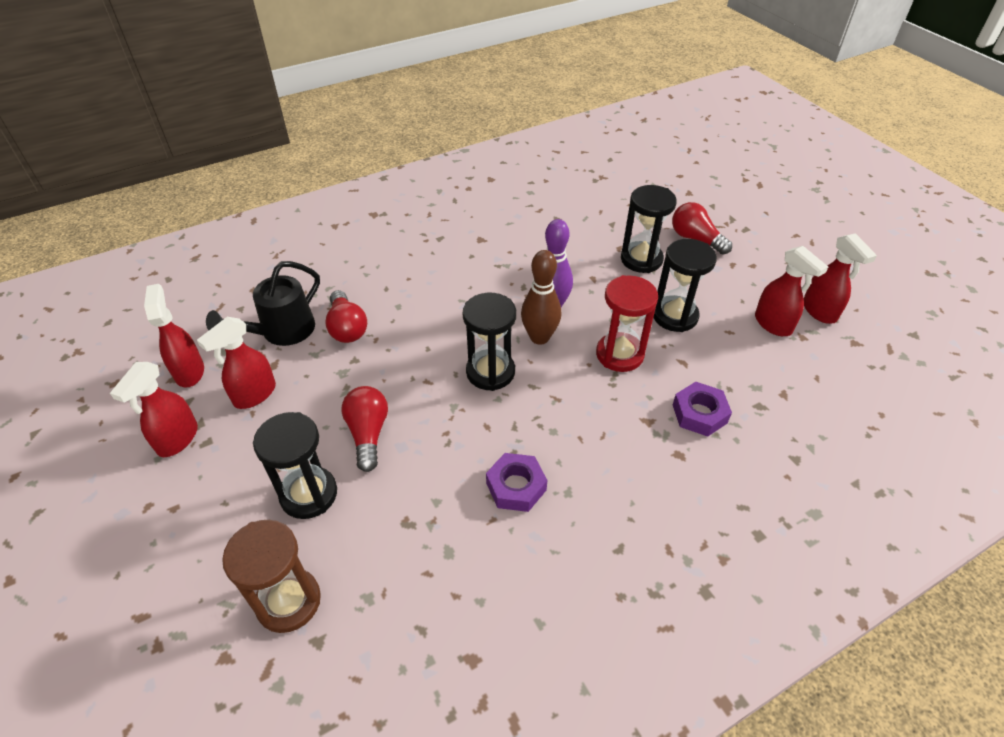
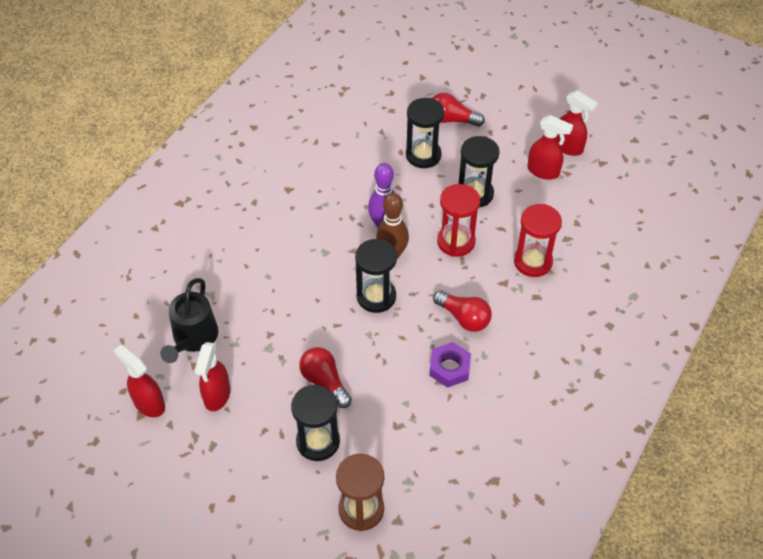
camera: 30 degrees left, 5 degrees up
red spray bottle [110,362,198,457] -> none
red light bulb [325,290,367,343] -> red light bulb moved to [433,290,492,332]
purple nut [673,382,732,437] -> red hourglass [514,204,562,277]

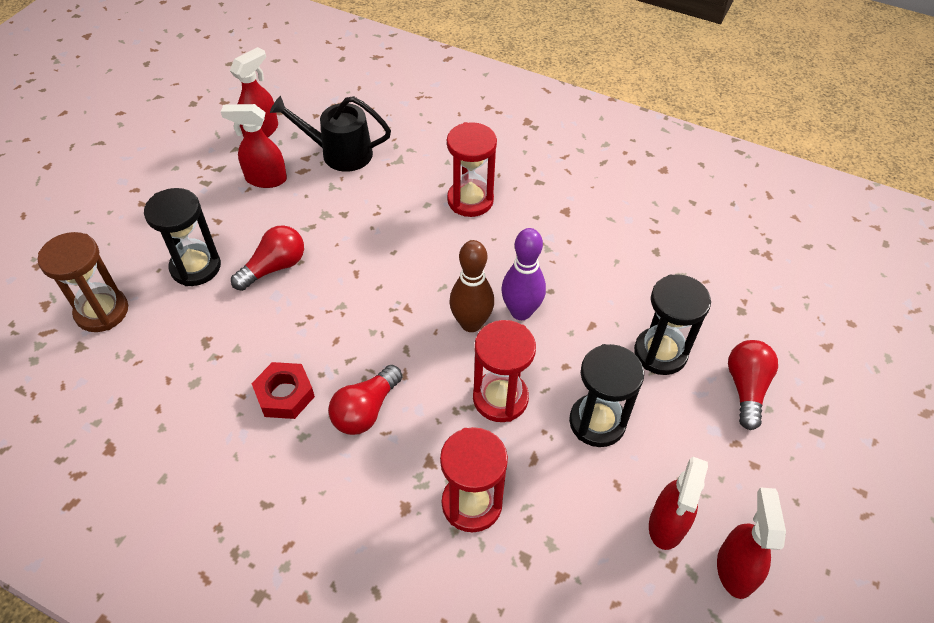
camera: 85 degrees right, 0 degrees up
black hourglass [355,239,397,313] -> none
purple nut [429,342,471,388] -> red nut [251,362,315,419]
red spray bottle [556,90,598,156] -> red spray bottle turned 150 degrees clockwise [717,487,786,599]
none -> red hourglass [447,122,497,217]

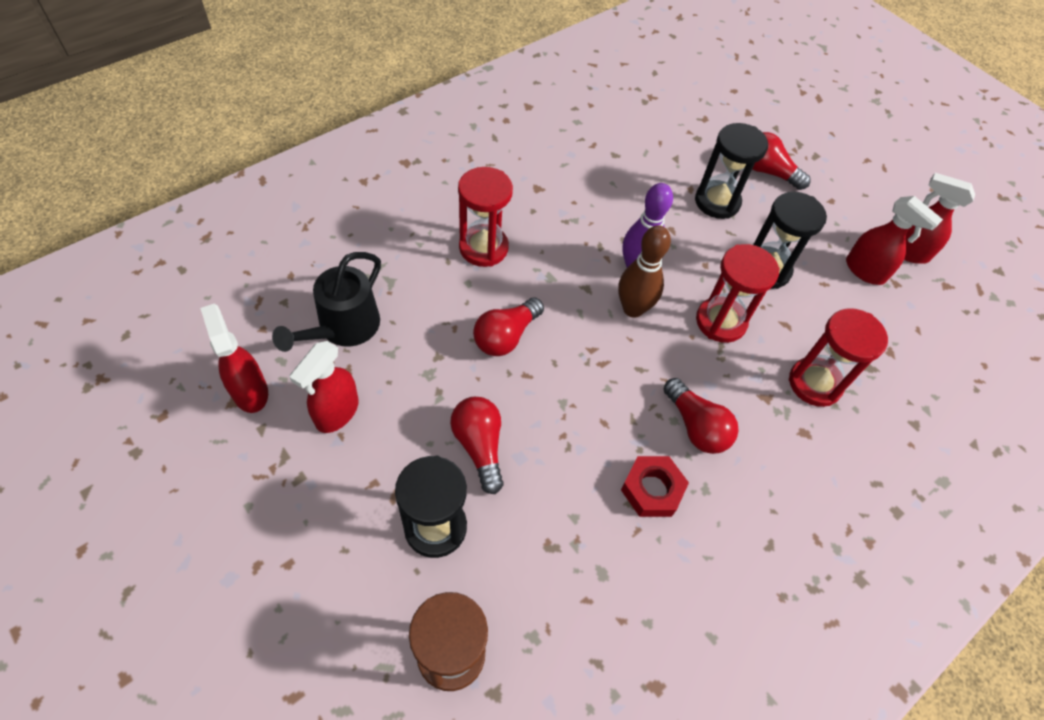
camera: 70 degrees left, 5 degrees up
none -> red light bulb [473,298,544,356]

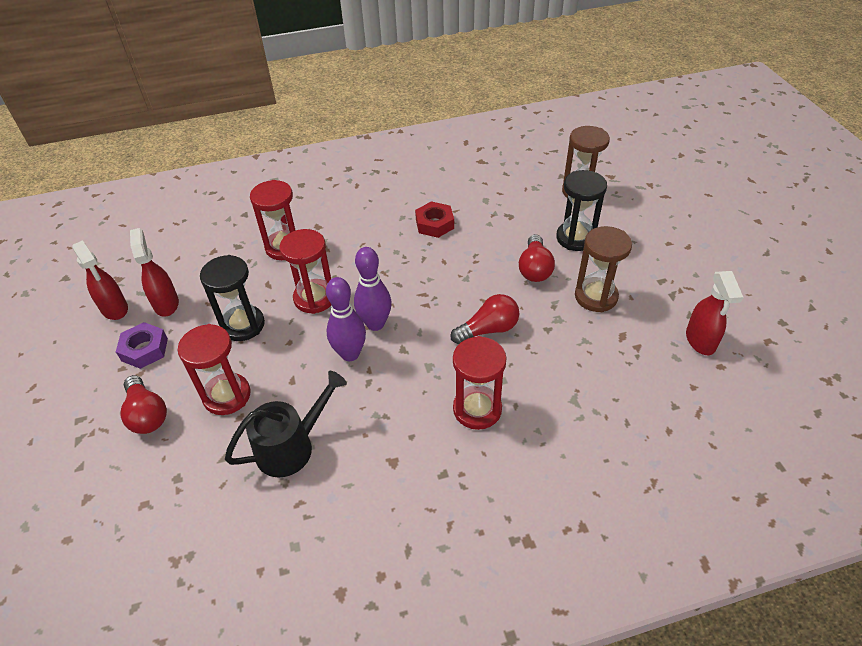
camera: 150 degrees left, 10 degrees down
black watering can [272,252,381,352] -> black watering can moved to [225,371,347,478]
red spray bottle [289,341,359,433] -> none
brown bowling pin [618,225,671,318] -> purple bowling pin [354,247,392,331]
red light bulb [664,378,739,454] -> none
black hourglass [695,123,768,219] -> red hourglass [178,324,251,415]
none -> purple nut [116,322,168,369]
none -> brown hourglass [575,226,632,312]

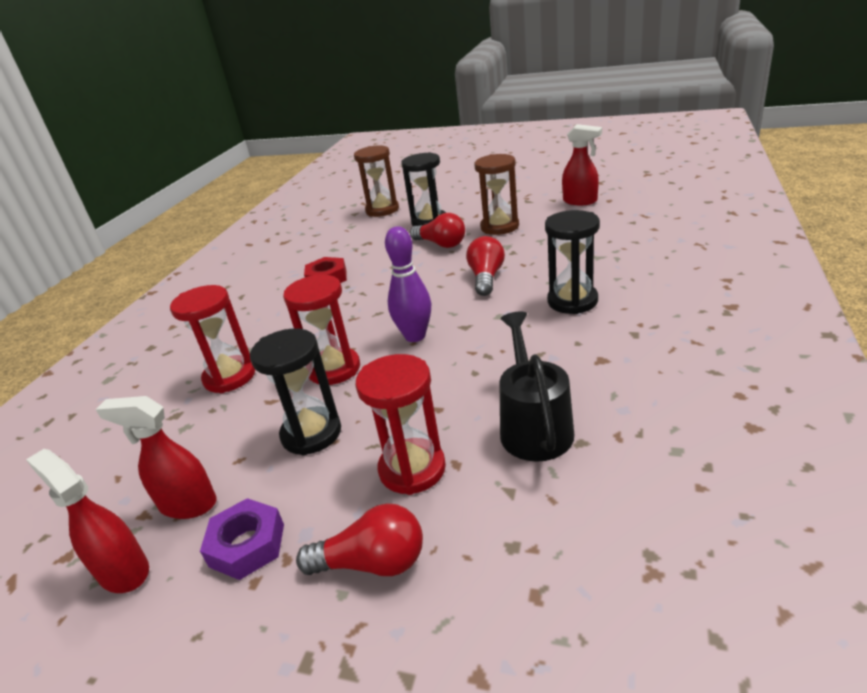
camera: 55 degrees left, 15 degrees down
red spray bottle [72,240,128,320] -> red spray bottle turned 135 degrees counterclockwise [26,449,149,593]
purple bowling pin [326,277,366,361] -> none
red hourglass [453,336,507,430] -> black hourglass [545,210,600,314]

